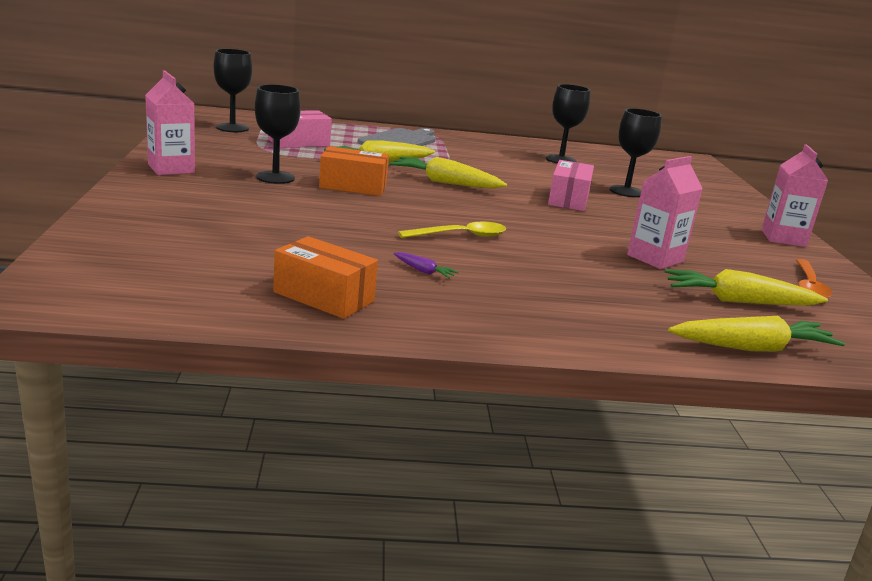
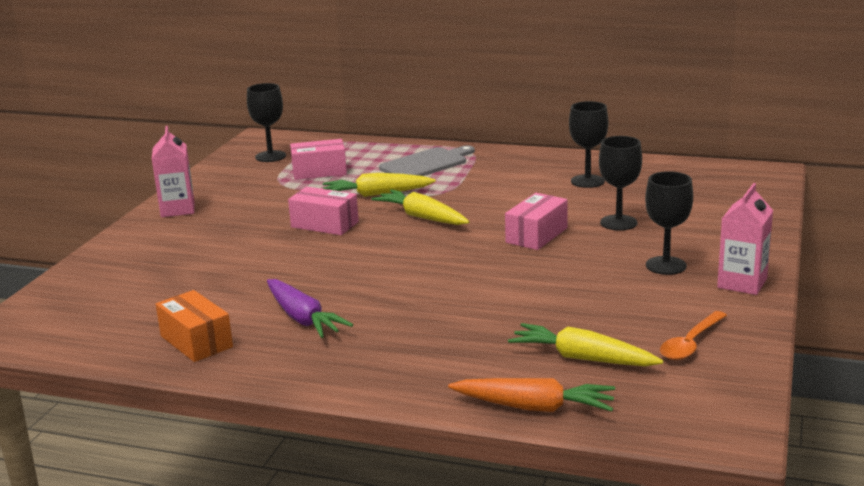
camera: 25 degrees right, 0 degrees up
black goblet [255,84,301,184] -> black goblet moved to [645,171,693,275]
orange box [319,146,389,196] -> pink box [288,187,359,235]
purple carrot [393,252,459,278] -> purple carrot [267,279,353,338], size x2.18
yellow spoon [398,222,506,238] -> none
pink carton [627,156,703,269] -> none
yellow carrot [668,316,845,352] -> orange carrot [448,378,615,412]

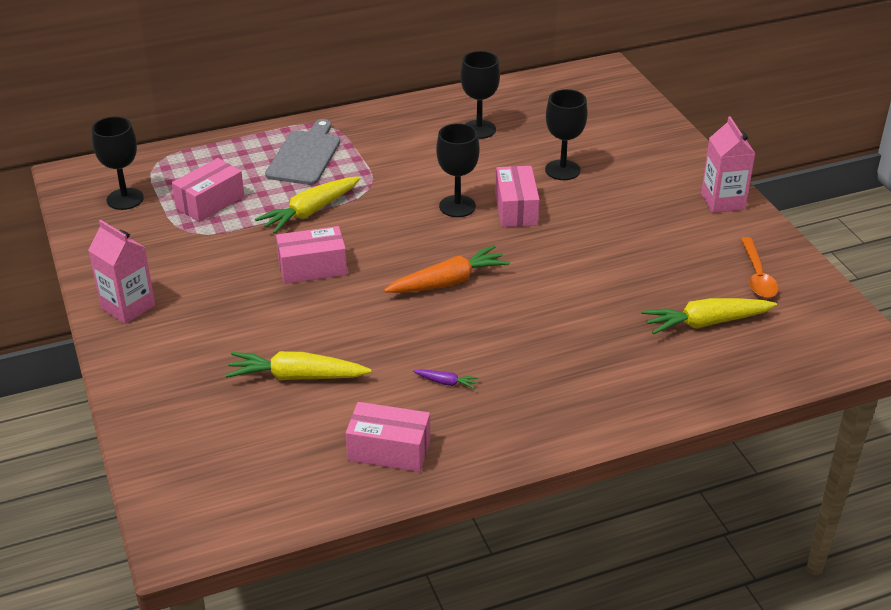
camera: 40 degrees left, 15 degrees up
orange box [156,290,233,362] -> pink box [346,402,430,472]
purple carrot [267,279,353,338] -> purple carrot [413,369,479,389], size x0.46
yellow carrot [371,189,469,225] -> yellow carrot moved to [225,351,372,380]
orange carrot [448,378,615,412] -> orange carrot moved to [384,245,510,293]
black goblet [645,171,693,275] -> black goblet moved to [436,123,480,217]

